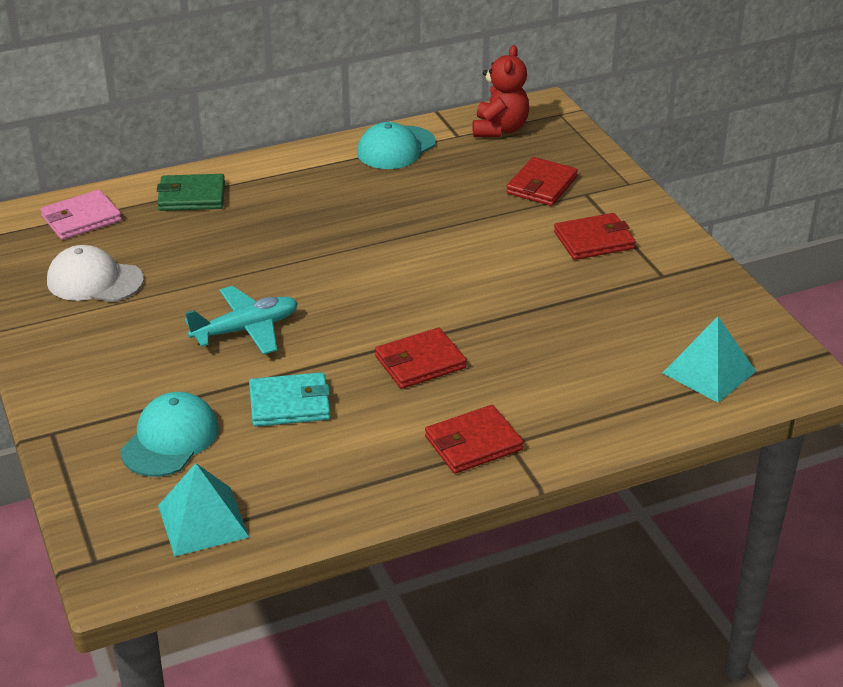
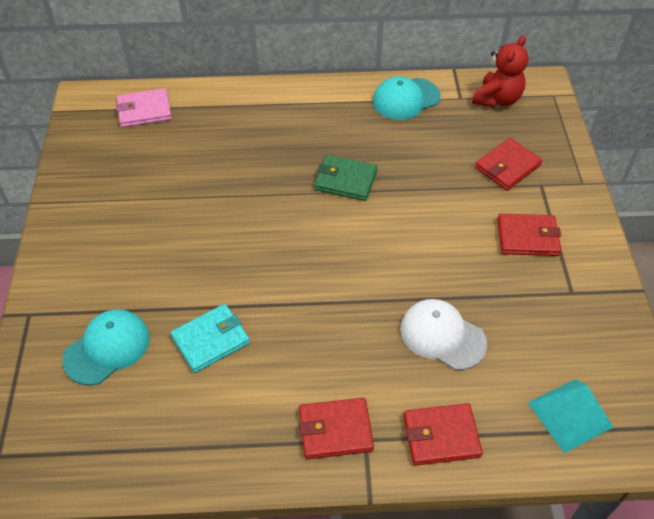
camera: 20 degrees right, 15 degrees up
white cap [47,245,144,302] -> white cap moved to [400,299,487,370]
green wallet [157,174,225,211] -> green wallet moved to [314,155,377,201]
turquoise pyramid [158,463,249,557] -> none
turquoise plane [185,286,298,355] -> none
turquoise wallet [249,372,331,427] -> turquoise wallet turned 45 degrees counterclockwise [170,304,250,373]
red wallet [375,328,467,389] -> red wallet moved to [403,403,483,466]

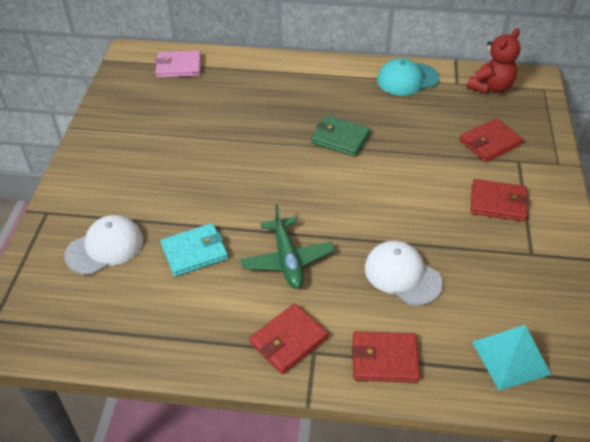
camera: 10 degrees right, 5 degrees down
turquoise cap [62,309,150,386] -> white cap [65,215,143,275]
red wallet [299,398,374,459] -> red wallet turned 45 degrees counterclockwise [249,303,328,374]
none -> green plane [241,204,335,289]

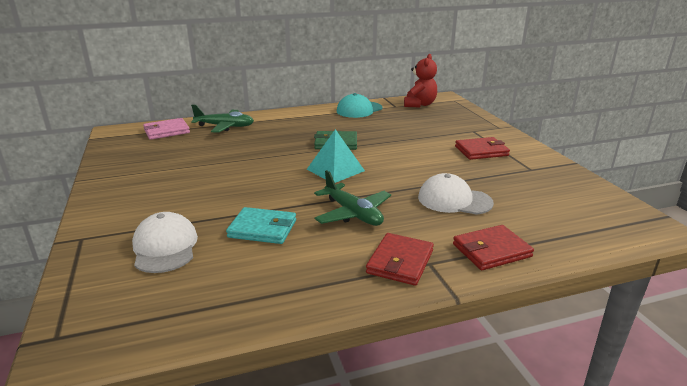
camera: 25 degrees left, 20 degrees down
white cap [65,215,143,275] -> white cap turned 45 degrees counterclockwise [132,212,198,273]
turquoise wallet [161,223,228,277] -> turquoise wallet turned 60 degrees clockwise [226,207,296,244]
red wallet [460,118,523,162] -> none
turquoise pyramid [472,325,551,390] -> turquoise pyramid moved to [306,129,365,183]
none -> green plane [191,105,254,133]

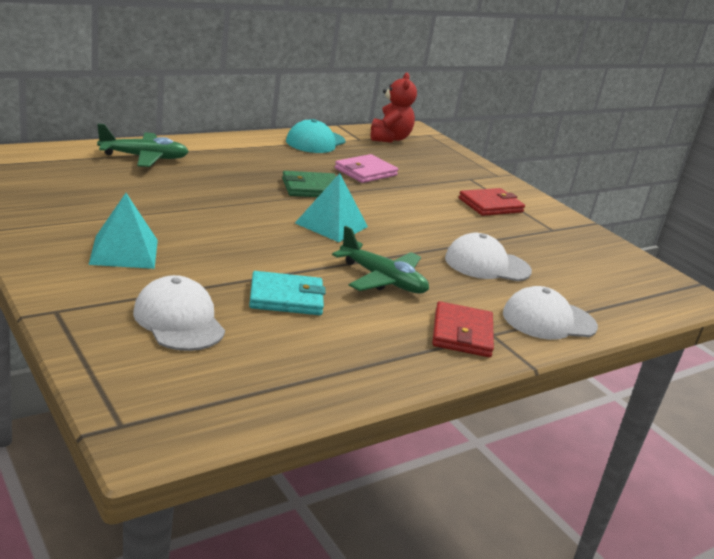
camera: 20 degrees left, 0 degrees up
pink wallet [143,118,190,140] -> pink wallet moved to [335,154,398,183]
red wallet [453,225,534,270] -> white cap [503,286,598,340]
none -> turquoise pyramid [89,193,158,269]

